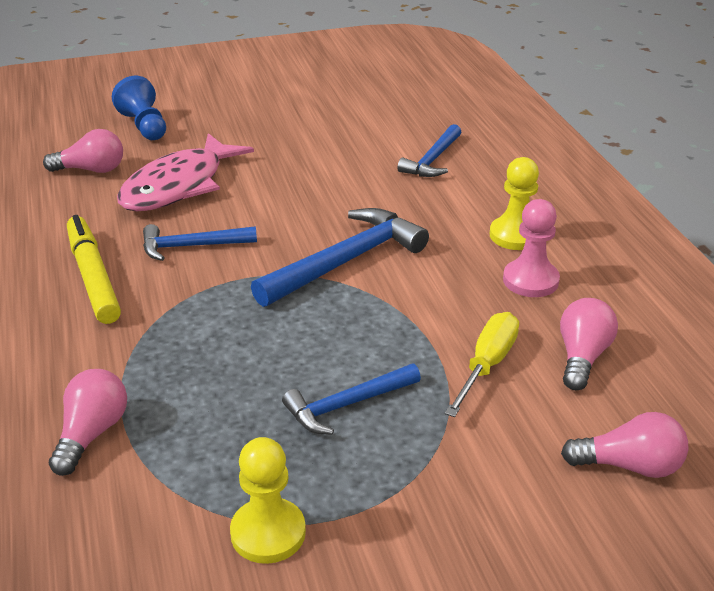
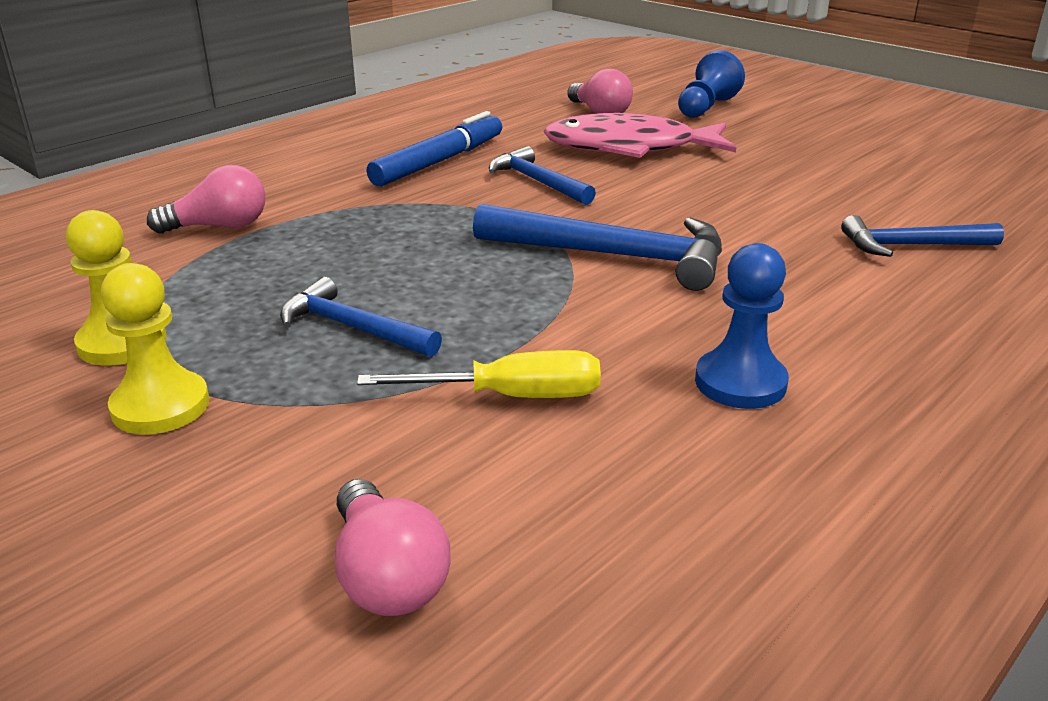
camera: 60 degrees right, 5 degrees down
yellow marker [67,215,121,324] -> blue marker [367,111,502,186]
yellow pawn [490,157,539,250] -> yellow pawn moved to [101,263,209,434]
pink pawn [503,199,560,297] -> blue pawn [695,243,789,409]
pink light bulb [560,298,618,390] -> none

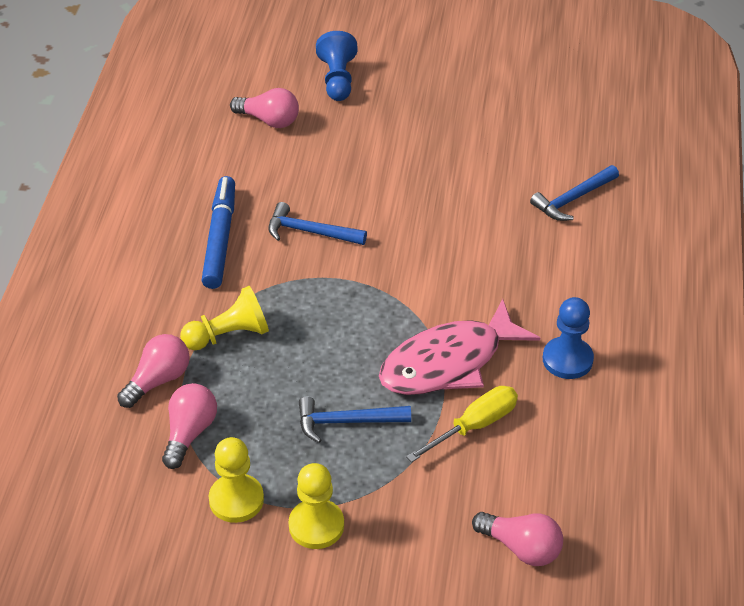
camera: 35 degrees left, 15 degrees up
blue hammer [473,204,722,291] -> none
pink fish [543,113,736,158] -> pink fish moved to [379,299,540,395]
none -> pink light bulb [162,383,217,469]
none -> yellow pawn [180,286,269,350]

